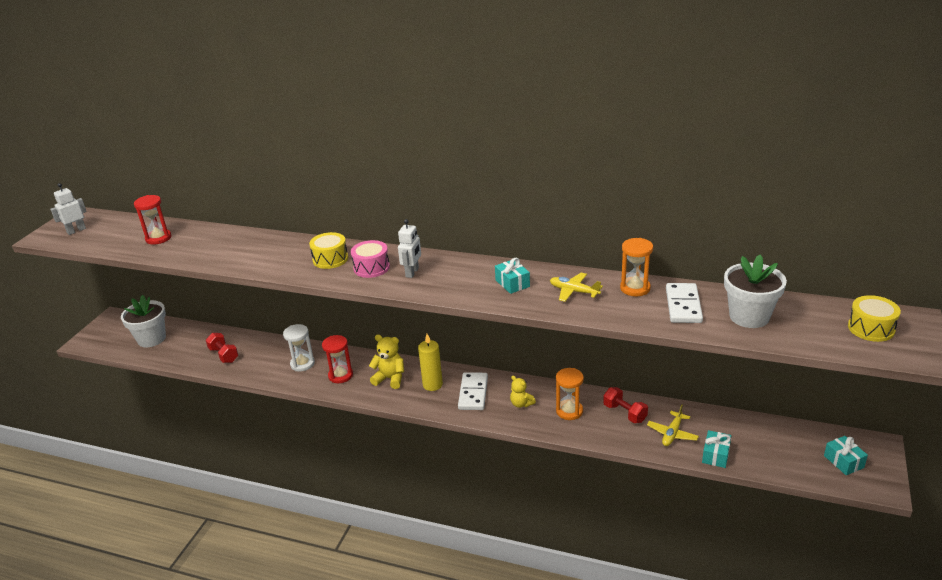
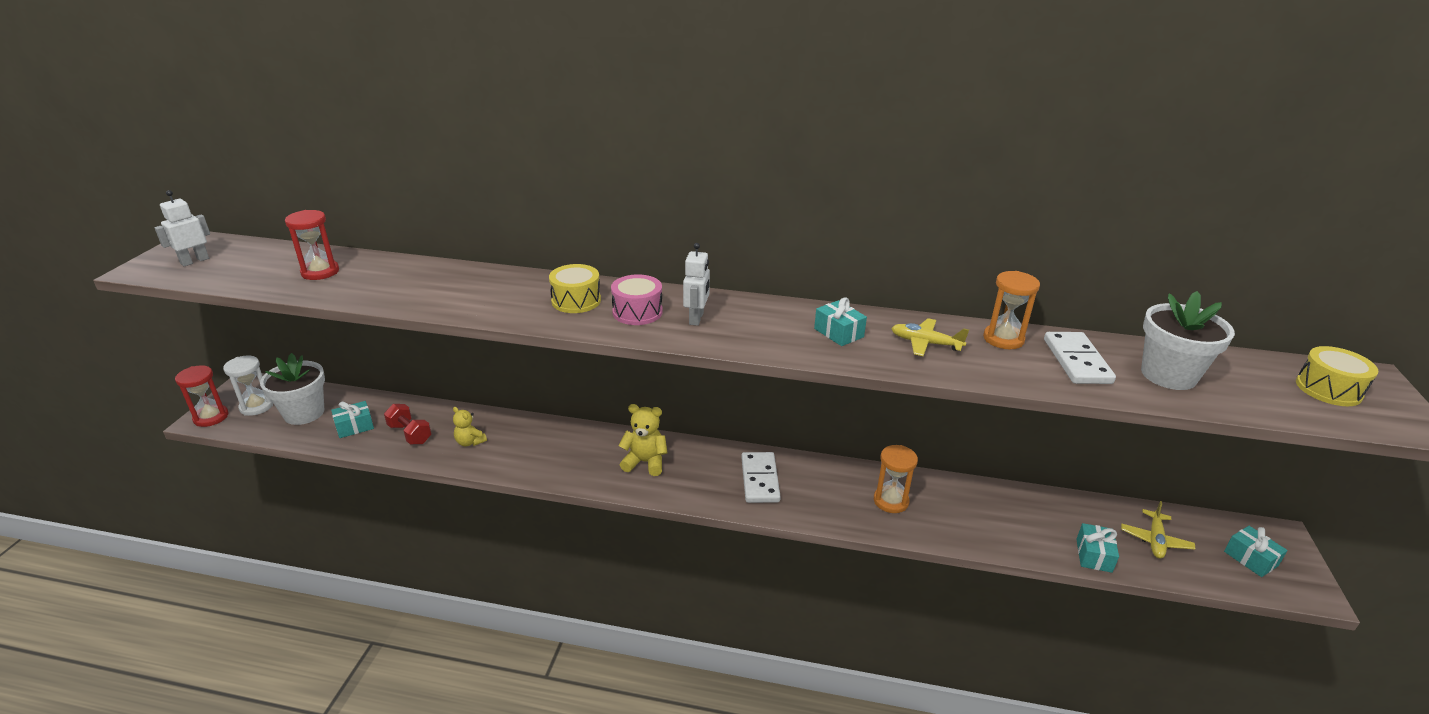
camera: 10 degrees left, 0 degrees up
white hourglass [283,324,315,371] -> white hourglass moved to [223,356,273,416]
red hourglass [322,335,353,383] -> red hourglass moved to [175,365,228,427]
yellow candle [418,334,443,391] -> none
yellow teddy bear [510,376,536,408] -> yellow teddy bear moved to [453,407,487,446]
red dumbbell [603,387,648,423] -> none
yellow plane [647,404,699,446] -> yellow plane moved to [1121,501,1195,559]
none -> turquoise gift [331,401,374,438]

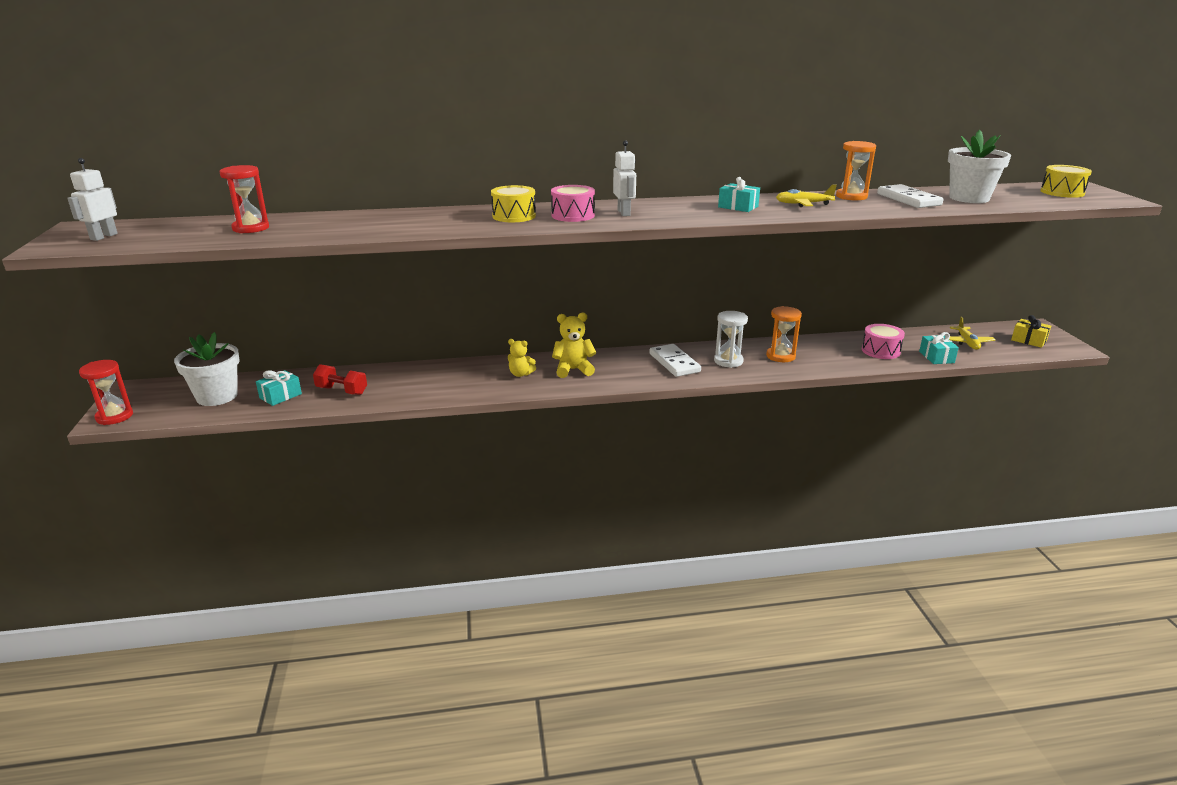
camera: 20 degrees left, 5 degrees down
white hourglass [223,356,273,416] -> white hourglass moved to [714,311,748,368]
yellow teddy bear [453,407,487,446] -> yellow teddy bear moved to [508,339,536,377]
turquoise gift [1224,526,1288,577] -> yellow gift [1011,315,1051,348]
none -> pink drum [862,324,905,359]

